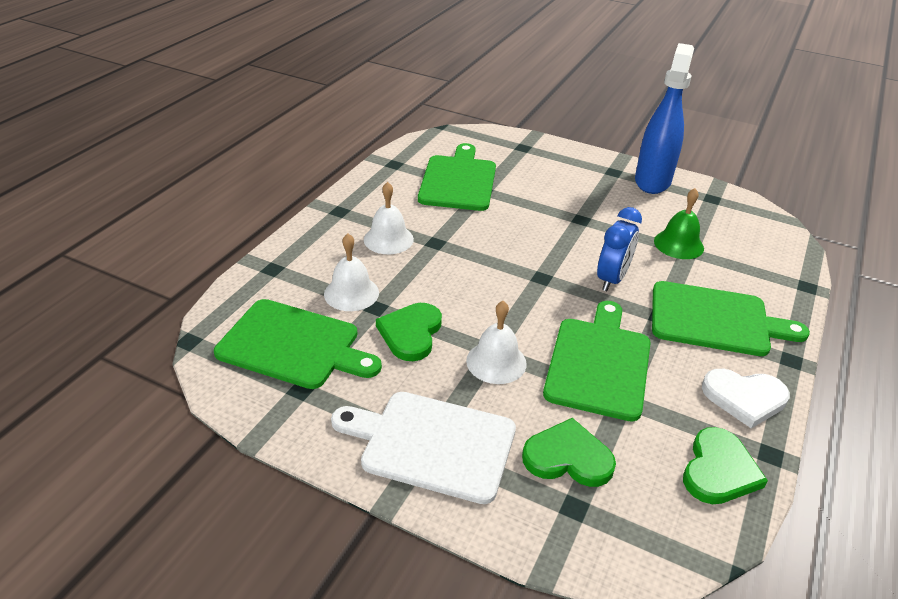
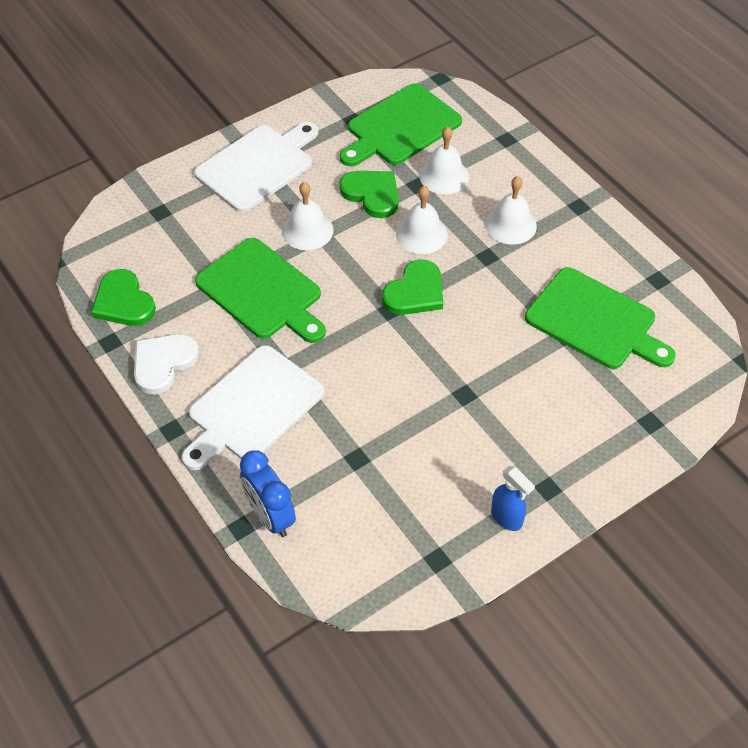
camera: 120 degrees right, 15 degrees up
green heart [522,418,616,487] -> green heart moved to [382,259,443,315]
blue clock [597,207,642,291] -> blue clock moved to [240,450,296,537]
blue spray bottle [635,43,694,194] -> blue spray bottle [491,466,535,531], size x0.47
green cutting board [652,281,810,356] -> white cutting board [181,345,324,470]
green bell [654,188,704,259] -> none
none -> white bell [396,186,448,254]

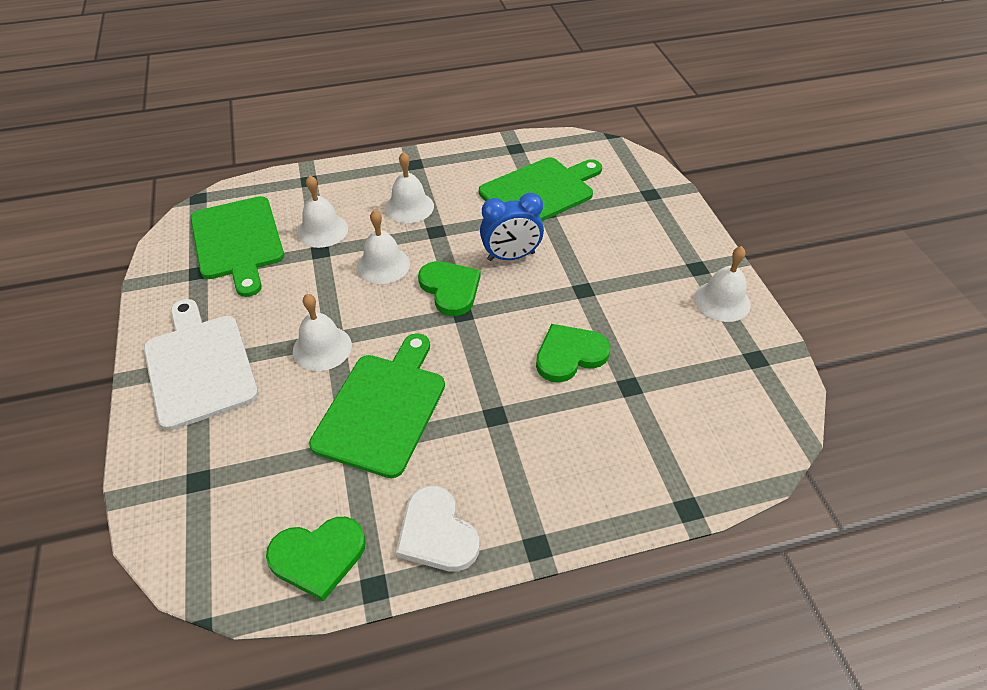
camera: 70 degrees left, 5 degrees down
white cutting board [181,345,324,470] -> none
green cutting board [195,238,326,343] -> green cutting board turned 45 degrees counterclockwise [309,333,445,478]
blue clock [240,450,296,537] -> blue clock moved to [480,193,544,261]
green heart [339,171,399,218] -> green heart moved to [536,324,610,383]
blue spray bottle [491,466,535,531] -> white bell [694,246,751,322]

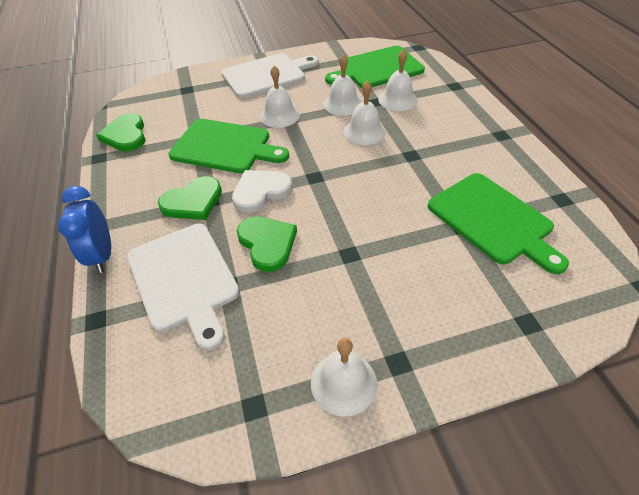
camera: 90 degrees right, 0 degrees up
white bell [385,152,434,223] -> white bell moved to [324,54,362,116]
white heart [396,486,480,572] -> white heart moved to [232,170,292,213]
green heart [418,261,481,316] -> green heart moved to [158,176,222,220]
blue clock [480,193,544,261] -> blue clock moved to [58,186,111,273]
none -> white cutting board [127,224,240,350]

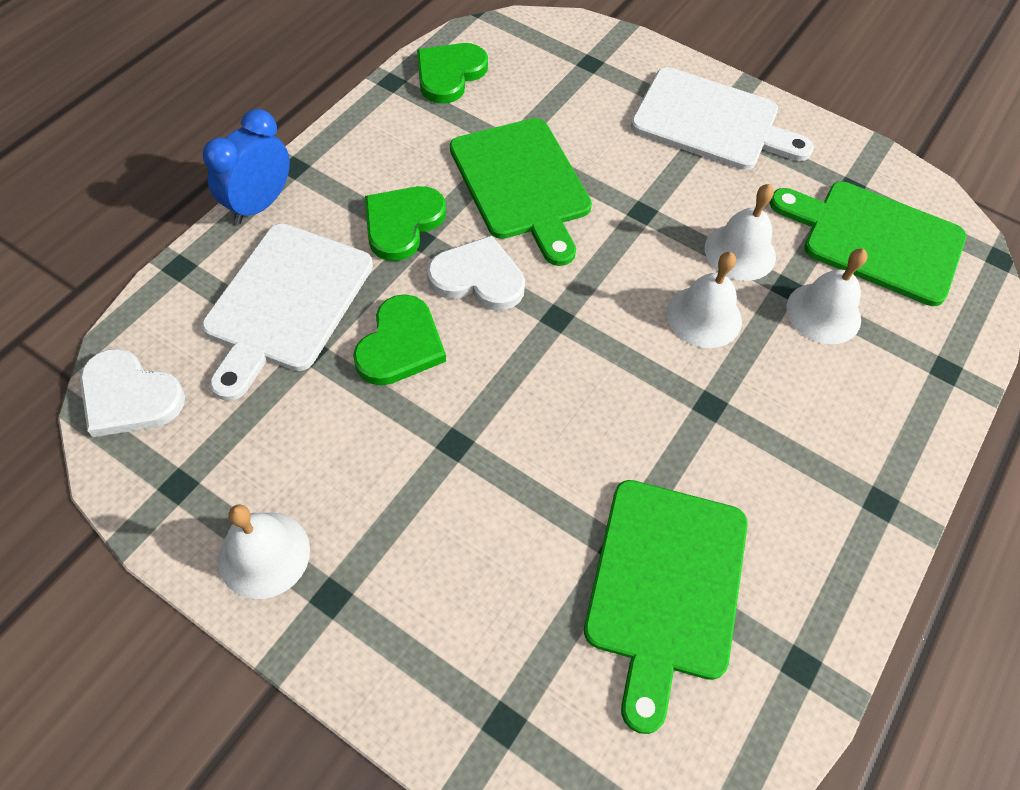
camera: 45 degrees right, 10 degrees up
green heart [158,176,222,220] -> green heart turned 105 degrees clockwise [365,186,446,261]
white bell [260,66,300,128] -> none
none -> white heart [80,349,185,437]

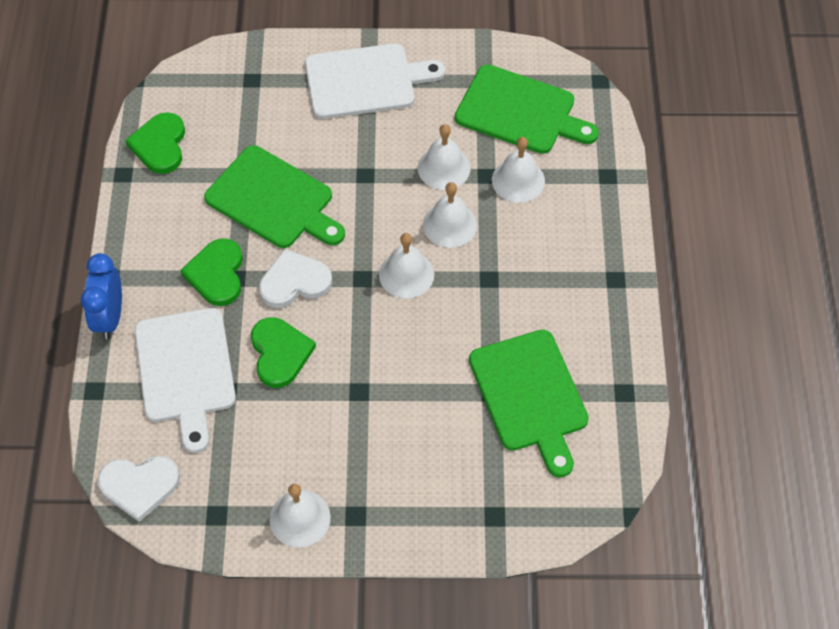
camera: 30 degrees left, 0 degrees up
green cutting board [770,181,966,306] -> green cutting board turned 150 degrees counterclockwise [455,64,599,154]
none -> white bell [379,233,434,298]

